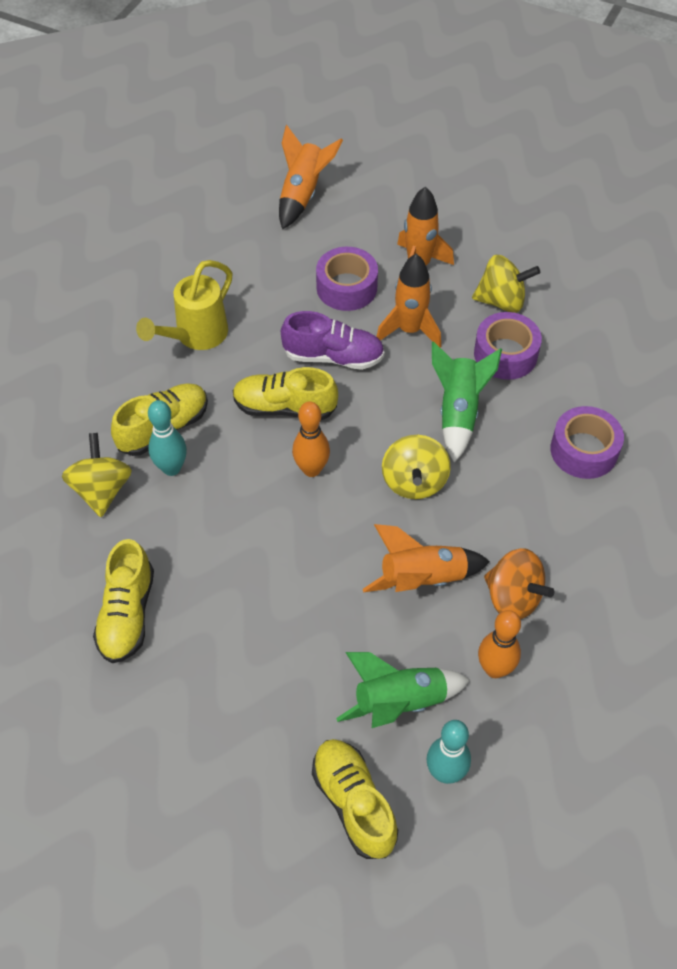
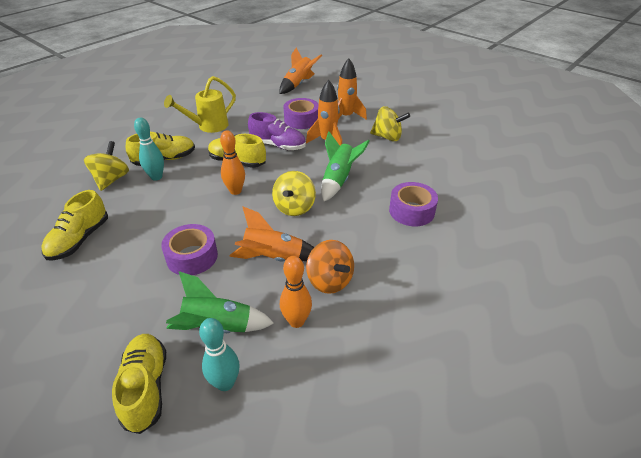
camera: 15 degrees right, 15 degrees down
purple tape [474,312,542,380] -> purple tape moved to [161,224,218,275]

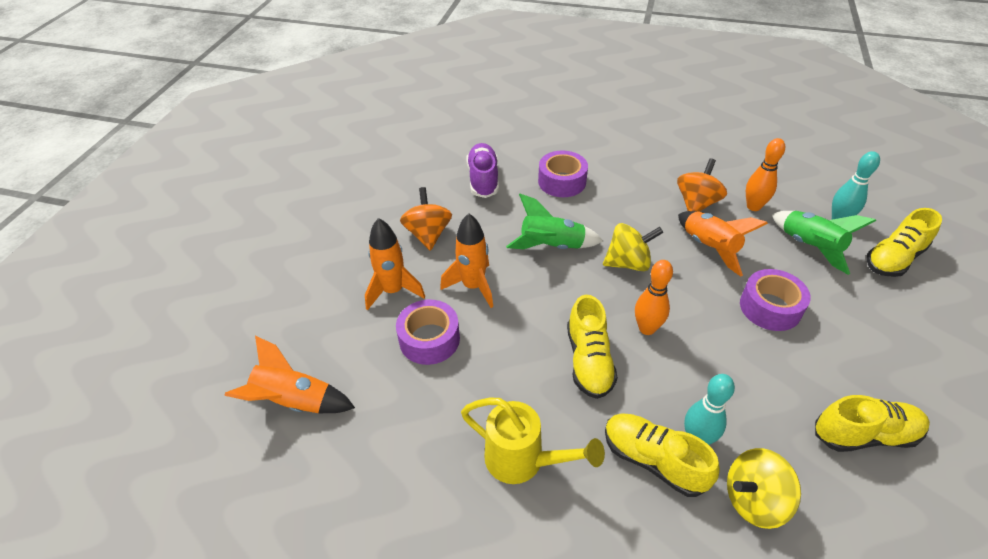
camera: 115 degrees left, 5 degrees up
purple shoe [248,112,306,150] -> purple shoe moved to [466,143,499,198]
yellow spinning top [370,106,410,141] -> orange spinning top [400,187,452,251]

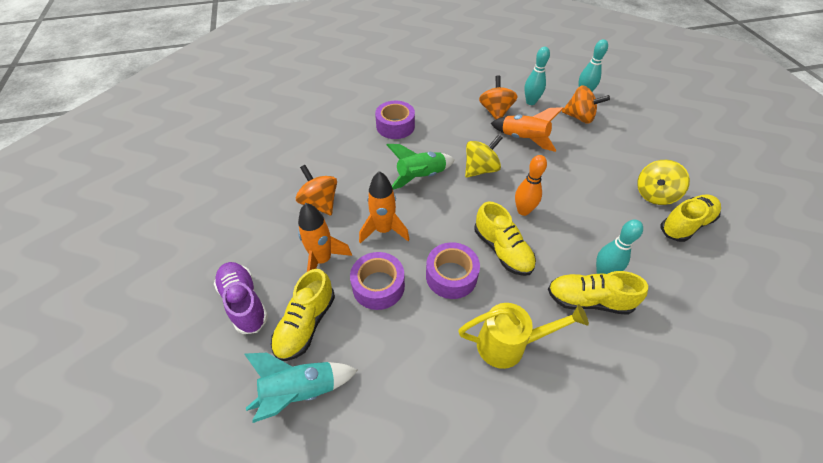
camera: 30 degrees left, 5 degrees up
orange rocket [224,336,355,413] -> turquoise rocket [244,353,358,423]
purple shoe [466,143,499,198] -> purple shoe moved to [214,262,268,334]
yellow spinning top [727,448,801,529] -> yellow spinning top moved to [637,160,690,205]
purple tape [740,269,811,331] -> purple tape moved to [426,242,480,299]
orange bowling pin [746,138,785,211] -> turquoise bowling pin [524,47,550,105]
green rocket [772,211,876,275] -> orange spinning top [562,85,610,124]
yellow shoe [866,208,942,277] -> yellow shoe moved to [271,269,335,361]

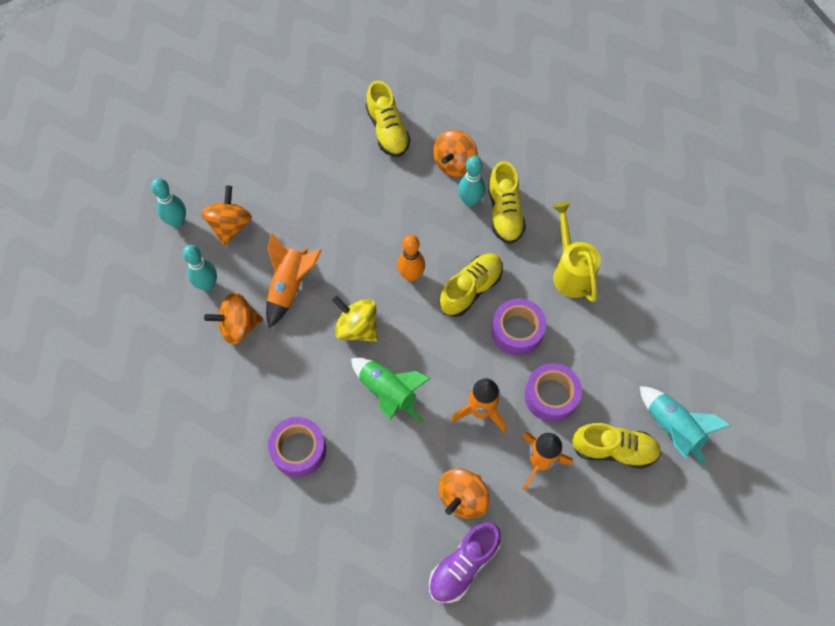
camera: 105 degrees left, 15 degrees up
purple shoe [214,262,268,334] -> purple shoe moved to [429,522,501,603]
yellow spinning top [637,160,690,205] -> none
yellow shoe [661,194,721,242] -> yellow shoe turned 150 degrees counterclockwise [366,81,410,157]
none -> orange spinning top [433,130,478,177]

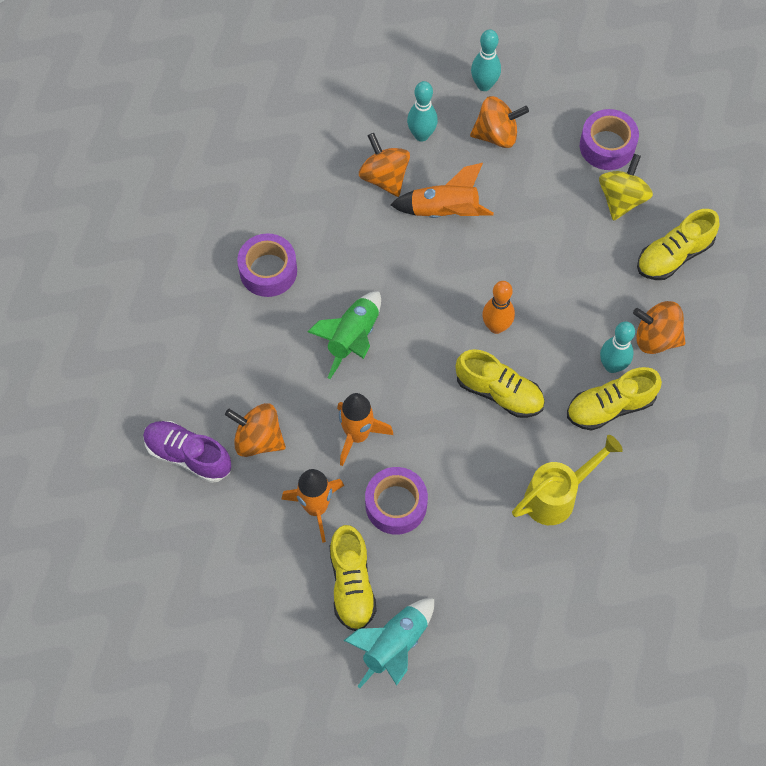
camera: 75 degrees right, 0 degrees up
yellow spinning top [332,296,378,342] -> yellow spinning top moved to [599,154,653,221]
purple tape [491,298,546,356] -> purple tape moved to [580,109,639,170]

